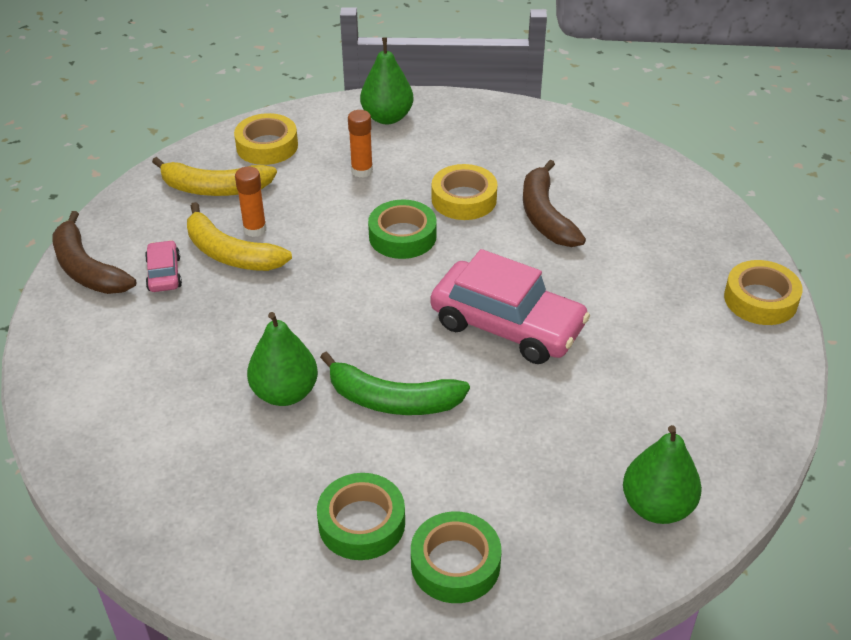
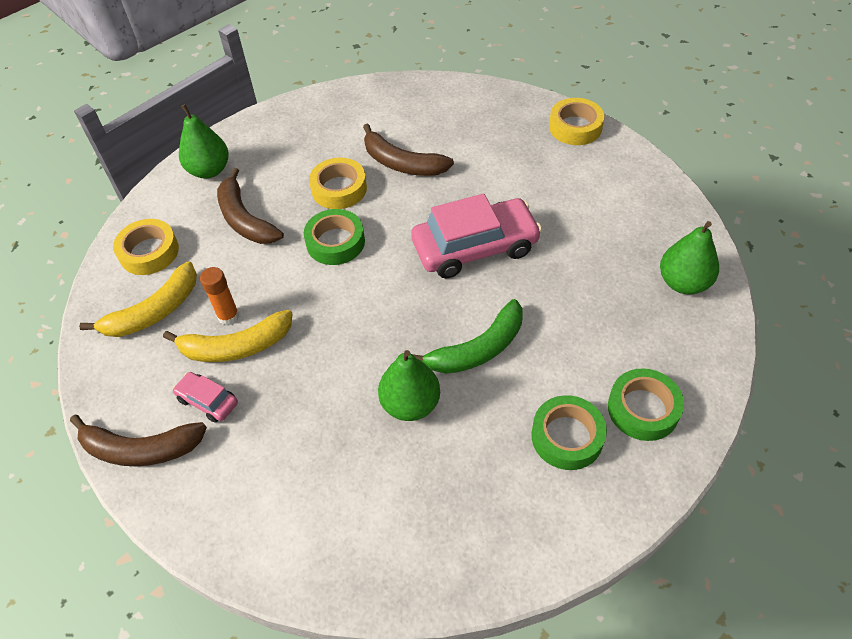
camera: 45 degrees left, 10 degrees up
orange glue stick [348,110,373,178] -> brown banana [217,168,284,244]

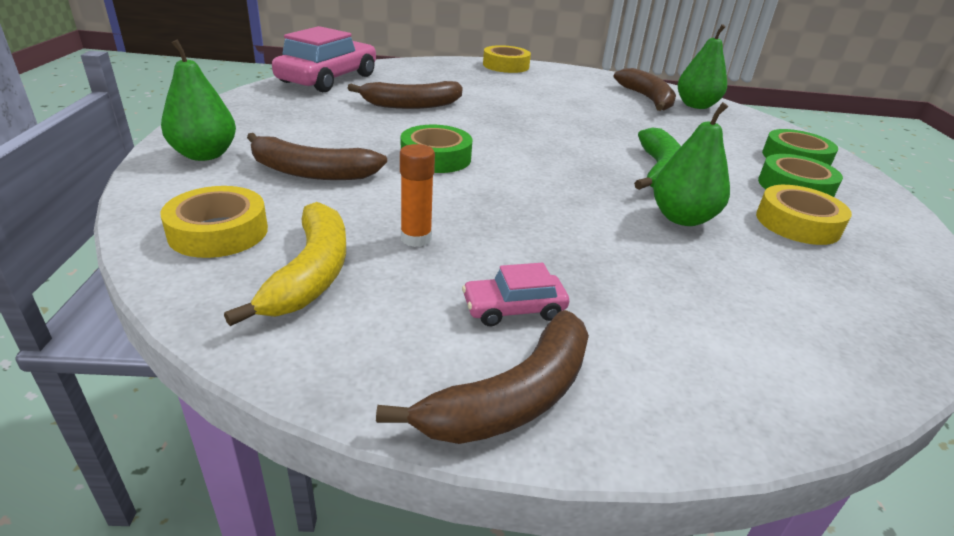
camera: 50 degrees left, 20 degrees down
yellow banana [163,310,292,362] -> none
yellow tape [309,158,367,209] -> yellow tape moved to [756,185,852,245]
pink car [411,194,542,278] -> pink car moved to [272,26,376,92]
none -> brown banana [614,68,676,111]

